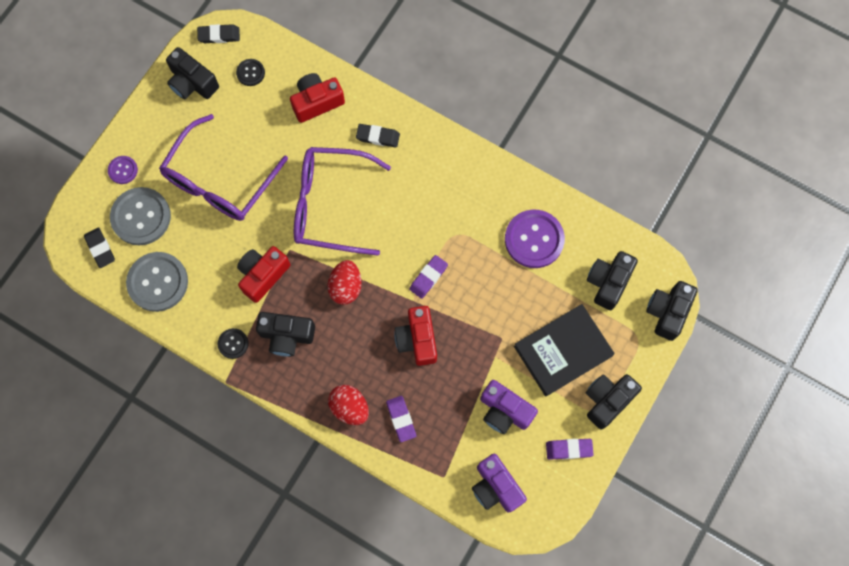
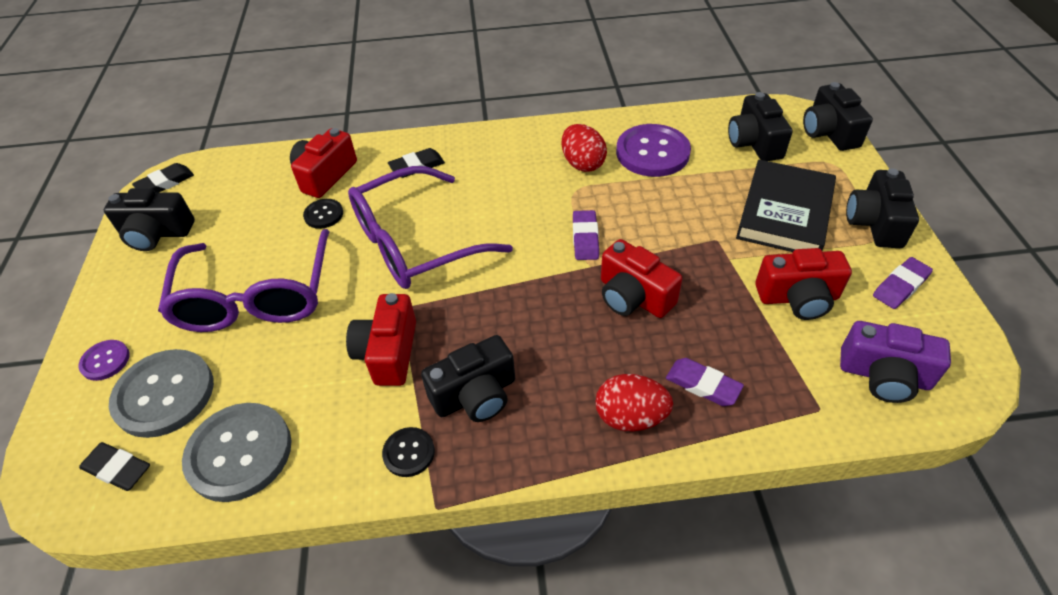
camera: 35 degrees left, 25 degrees down
black button [236,59,265,86] -> black button moved to [303,199,343,229]
red egg [328,260,362,305] -> red egg moved to [562,124,607,172]
purple camera [480,380,538,434] -> red camera [755,248,852,320]

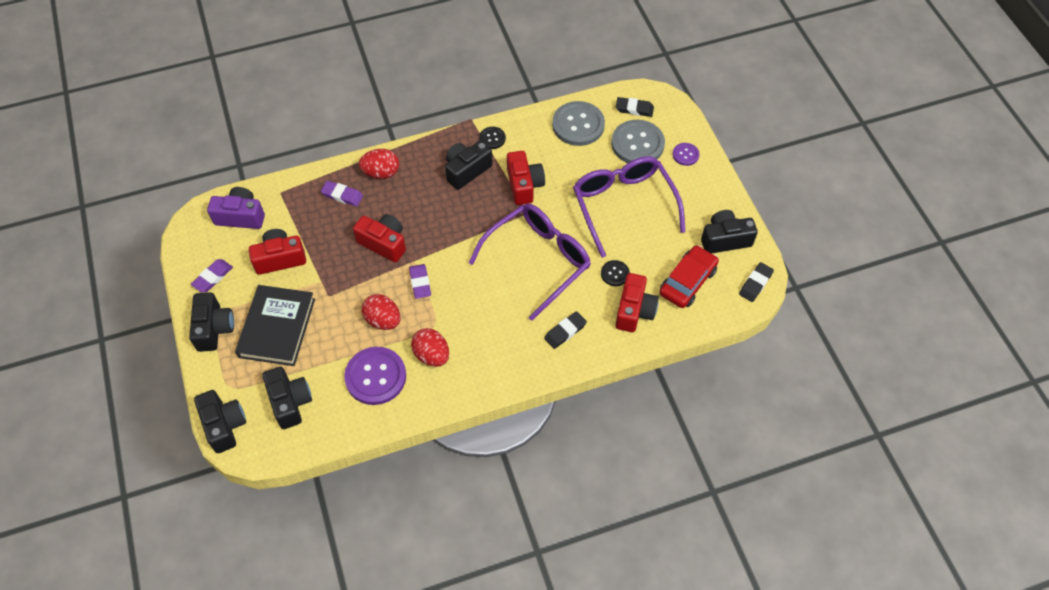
camera: 165 degrees right, 10 degrees up
none -> red egg [362,294,401,330]
none -> red car [659,245,719,308]

